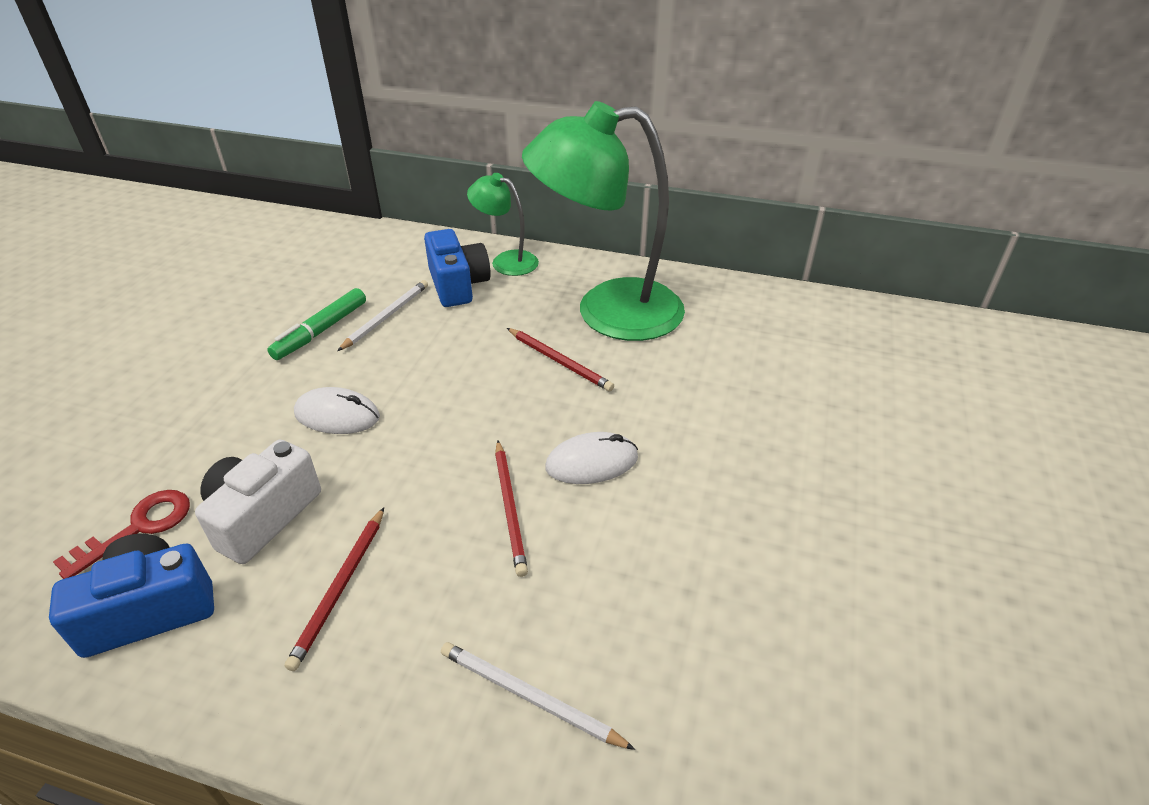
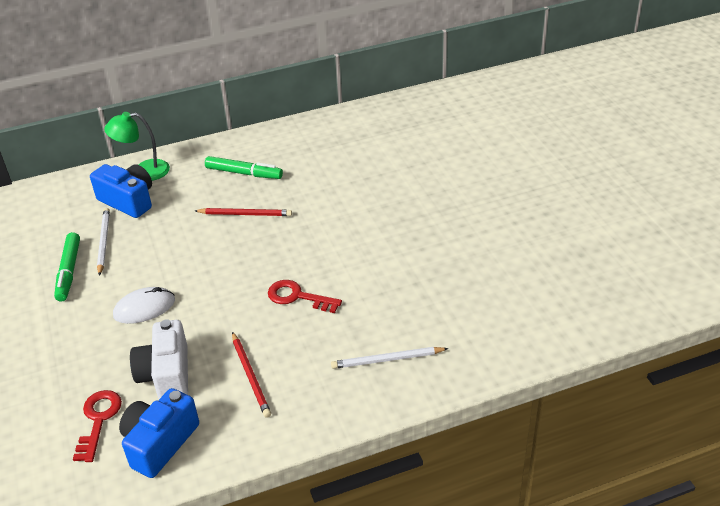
camera: 35 degrees left, 0 degrees up
red pencil [495,440,528,577] -> red key [268,280,342,313]
green lamp [522,101,685,341] -> green marker [205,156,283,179]
white mouse [545,432,638,484] -> none

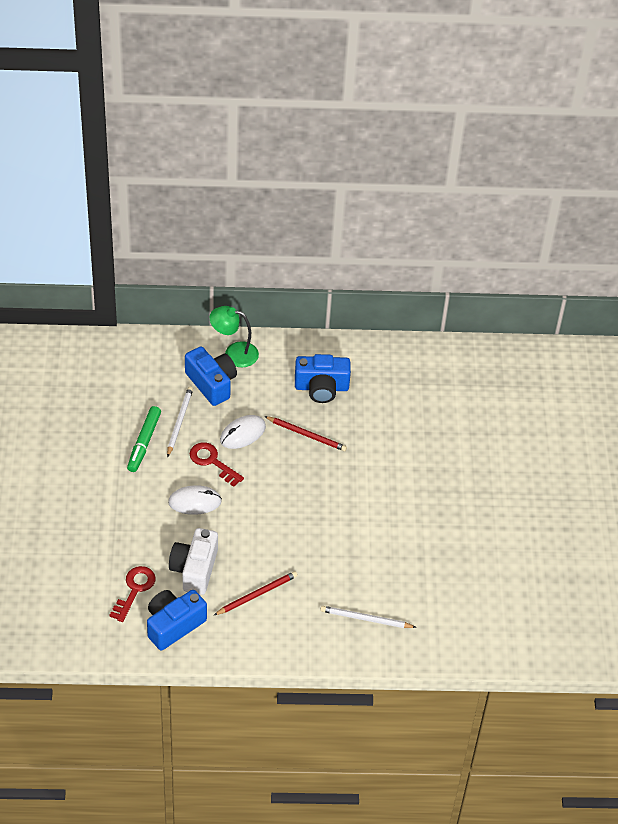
camera: 15 degrees right, 10 degrees up
green marker [205,156,283,179] -> blue camera [295,354,351,403]
red pencil [232,332,271,418] -> red pencil turned 120 degrees counterclockwise [214,571,298,615]
red key [268,280,342,313] -> red key moved to [190,442,244,487]
none -> white mouse [220,415,266,449]

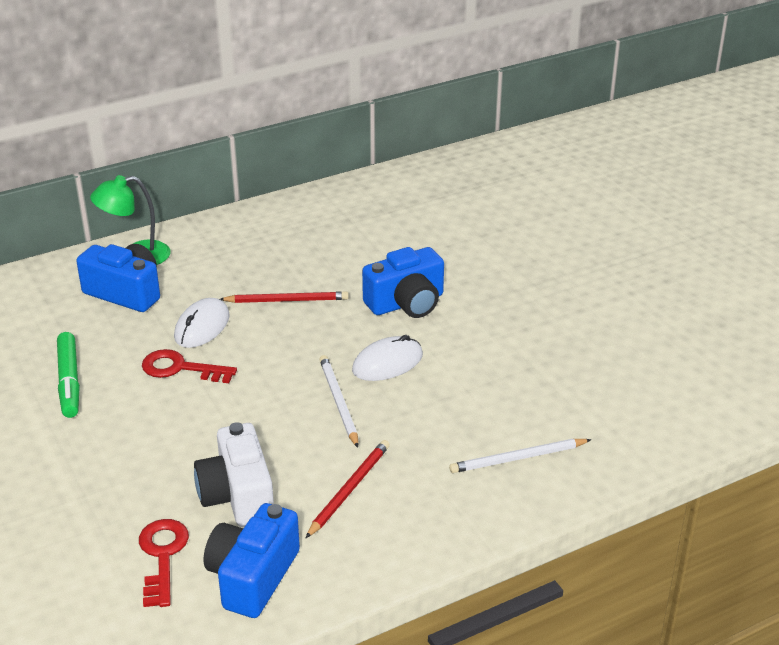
camera: 25 degrees left, 15 degrees down
white pencil [167,386,193,457] -> white pencil moved to [319,355,358,448]
white mouse [168,485,222,515] -> white mouse moved to [352,335,423,381]
blue camera [295,354,351,403] -> blue camera moved to [362,247,444,318]

